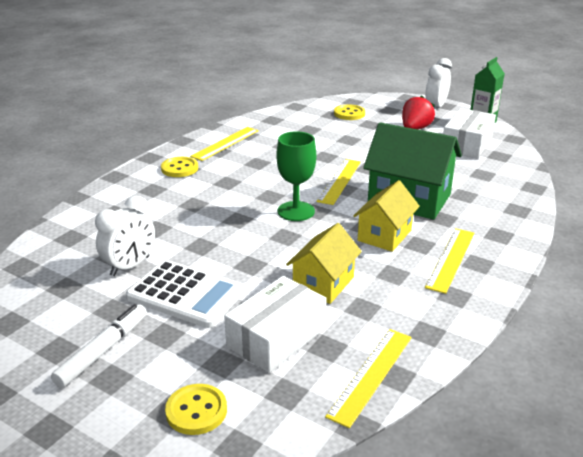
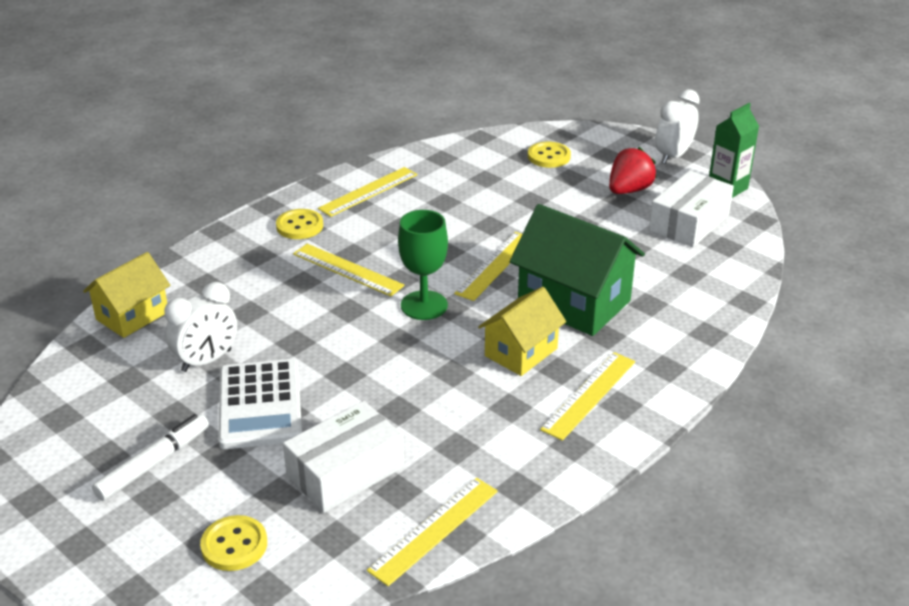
camera: 10 degrees right, 5 degrees up
white calculator [126,260,245,328] -> white calculator turned 45 degrees clockwise [218,359,302,449]
yellow house [286,223,362,304] -> yellow house moved to [83,252,170,338]
none -> yellow ruler [293,244,405,296]

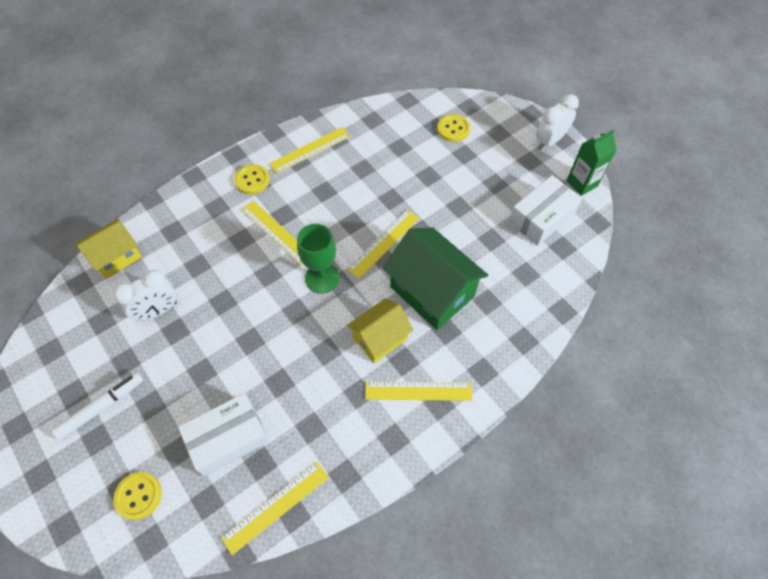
camera: 10 degrees right, 25 degrees up
white calculator [218,359,302,449] -> none
yellow ruler [540,352,635,441] -> yellow ruler turned 45 degrees clockwise [365,381,472,401]
red strawberry [609,147,657,194] -> none

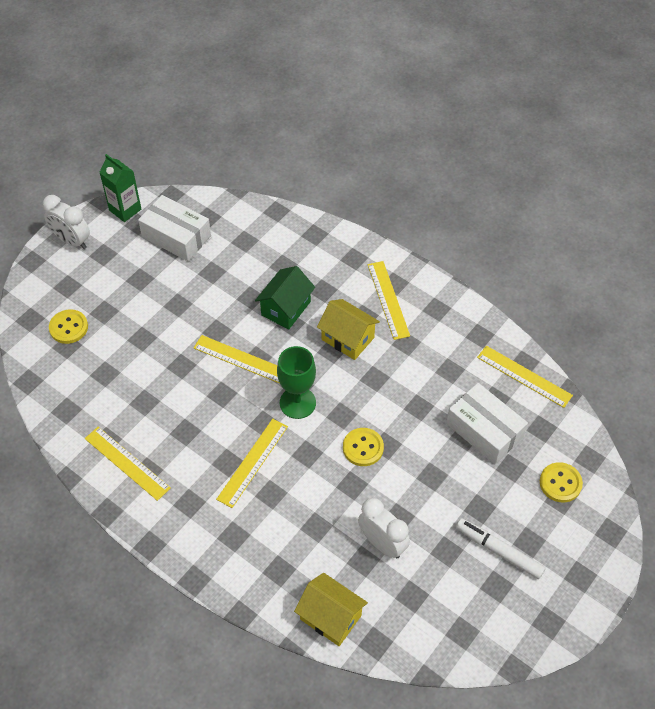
camera: 105 degrees left, 5 degrees down
yellow button [234,164,270,195] -> yellow button moved to [343,428,384,466]
green house [383,228,488,330] -> green house [255,266,315,330], size x0.62

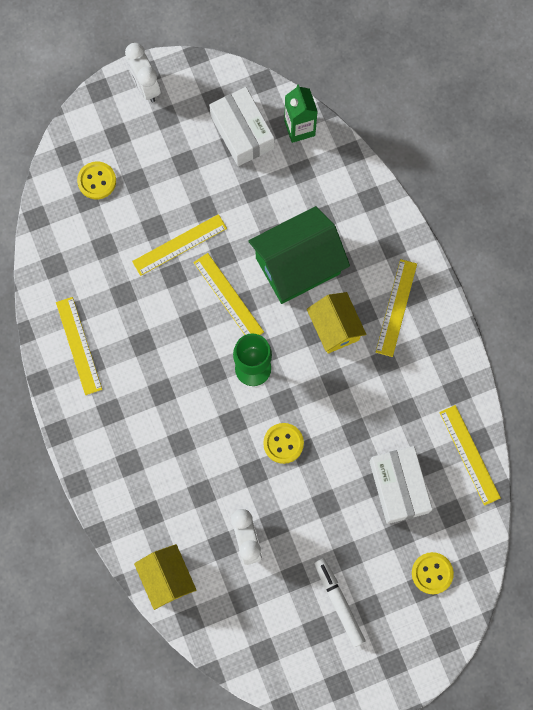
camera: 30 degrees right, 20 degrees up
green carton [99,154,141,222] -> green carton moved to [284,84,318,143]
yellow ruler [216,419,288,508] -> yellow ruler moved to [132,214,227,276]
green house [255,266,315,330] -> green house [248,206,350,304], size x1.61

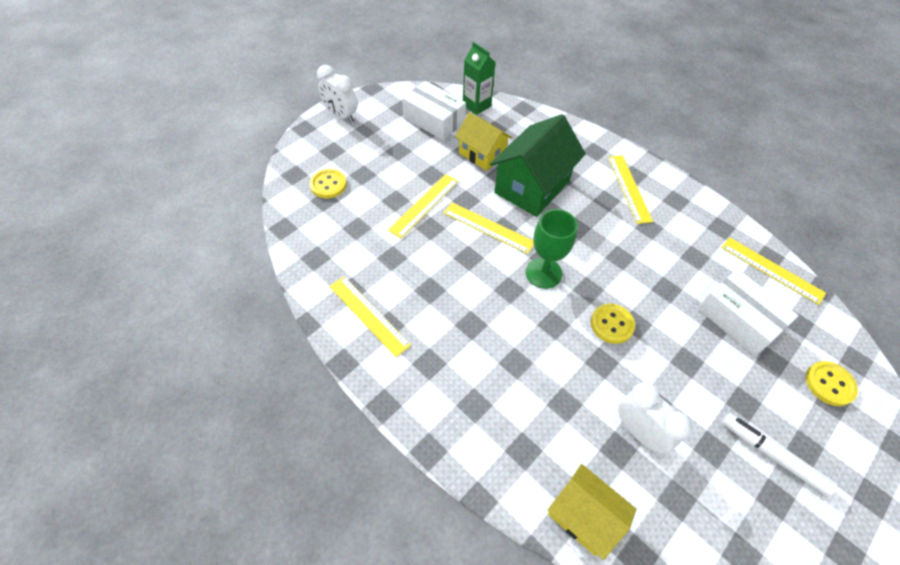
camera: 25 degrees left, 20 degrees down
yellow house [307,292,366,354] -> yellow house moved to [455,112,512,171]

